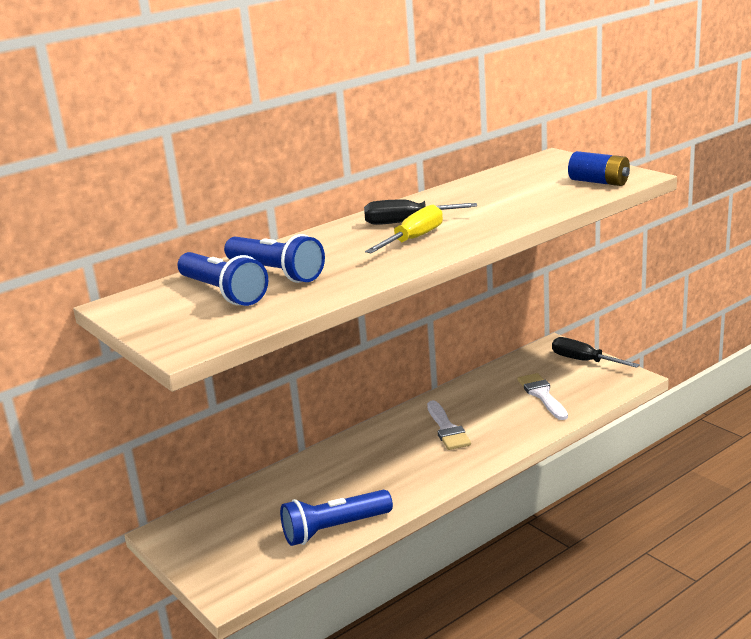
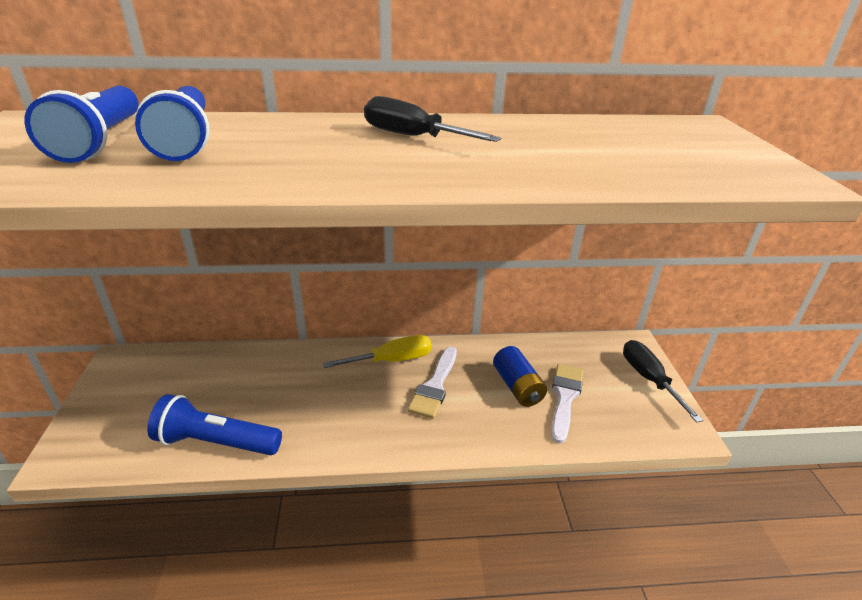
camera: 30 degrees right, 10 degrees up
yellow screwdriver [365,205,443,253] -> yellow screwdriver moved to [323,335,432,368]
blue battery [568,151,630,186] -> blue battery moved to [493,346,547,407]

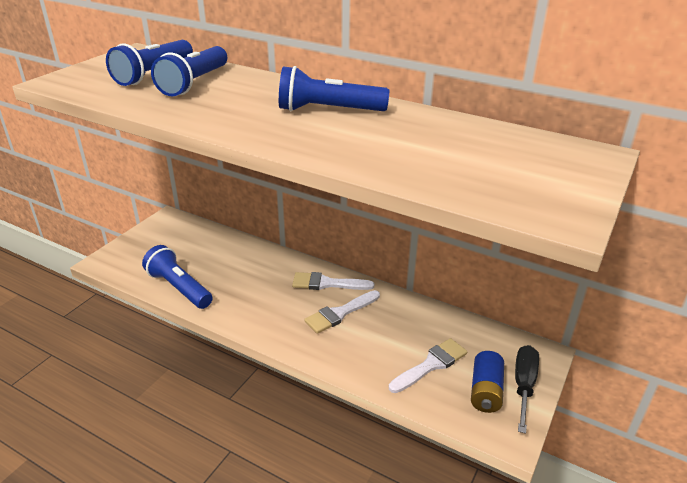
camera: 35 degrees right, 0 degrees up
yellow screwdriver [323,335,432,368] -> white brush [292,272,374,290]
black screwdriver [364,96,501,142] -> blue flashlight [279,66,389,111]
blue battery [493,346,547,407] -> blue battery moved to [471,351,504,413]

